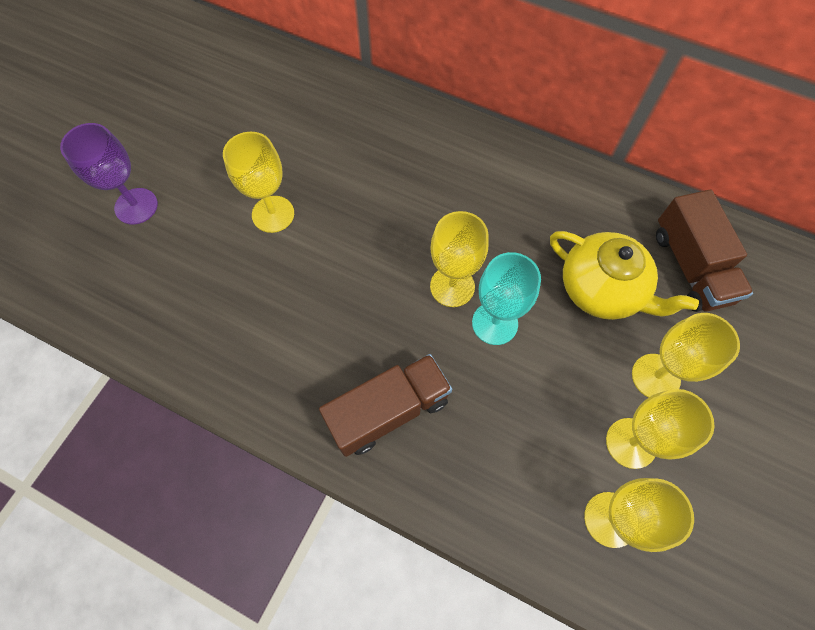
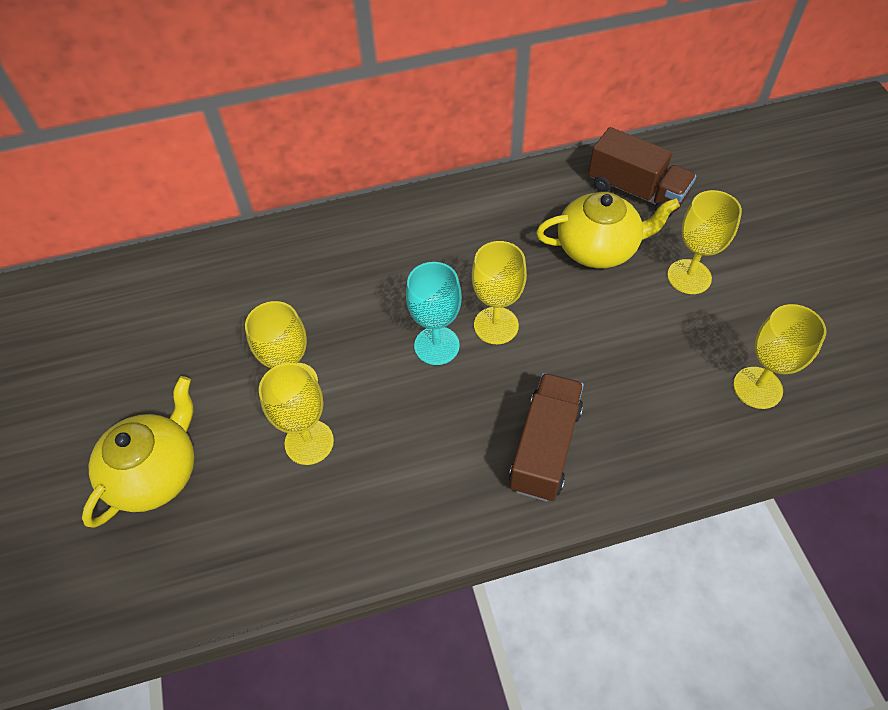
camera: 40 degrees left, 10 degrees down
purple goblet [60,123,158,224] -> yellow teapot [82,376,195,528]
turquoise goblet [472,252,541,345] -> turquoise goblet moved to [406,262,462,365]
yellow goblet [606,389,714,469] -> yellow goblet moved to [259,363,334,465]

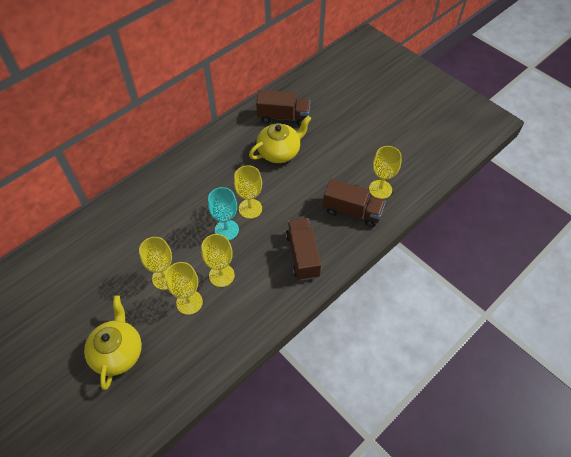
camera: 30 degrees left, 0 degrees up
yellow goblet [667,190,742,294] -> yellow goblet moved to [201,234,235,287]
none -> brown truck [323,179,386,227]

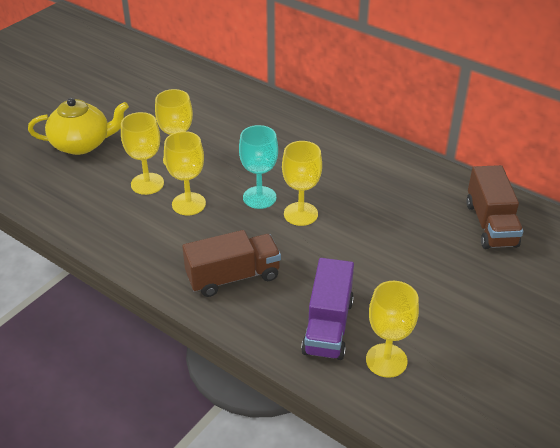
camera: 80 degrees right, 15 degrees down
yellow teapot [249,115,312,163] -> none
brown truck [323,179,386,227] -> purple truck [301,258,354,360]

